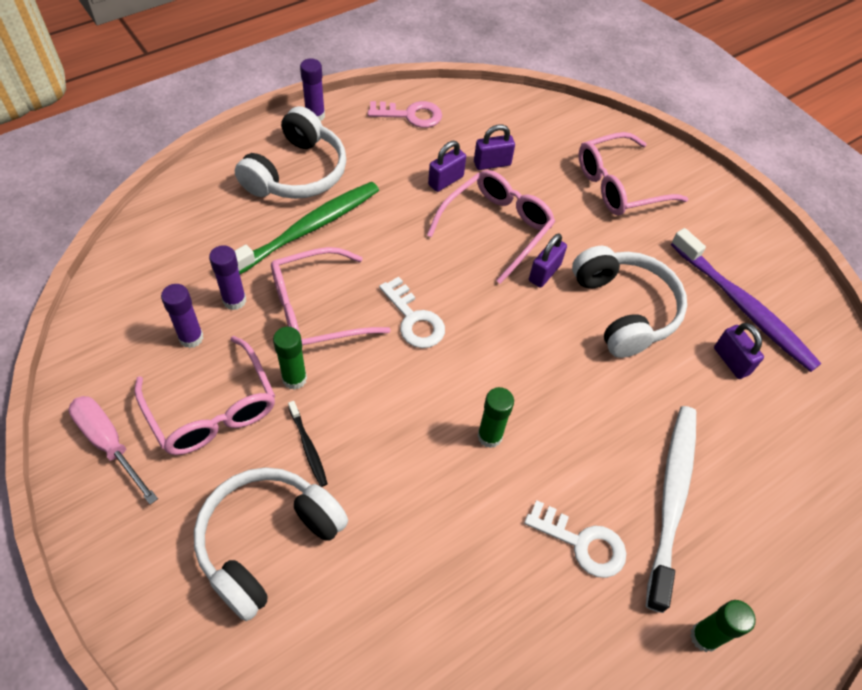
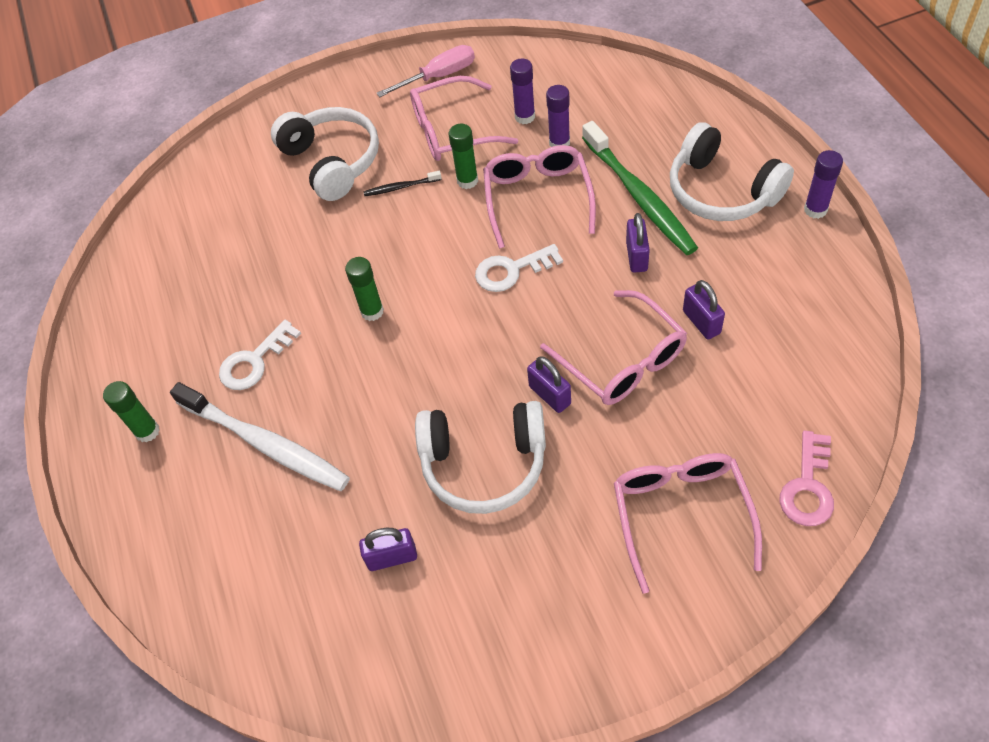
camera: 115 degrees right, 0 degrees up
pink key [368,101,442,128] -> pink key moved to [779,431,834,526]
purple padlock [474,124,515,170] -> purple padlock moved to [626,213,650,273]
purple toothbrush [671,228,821,372] -> none

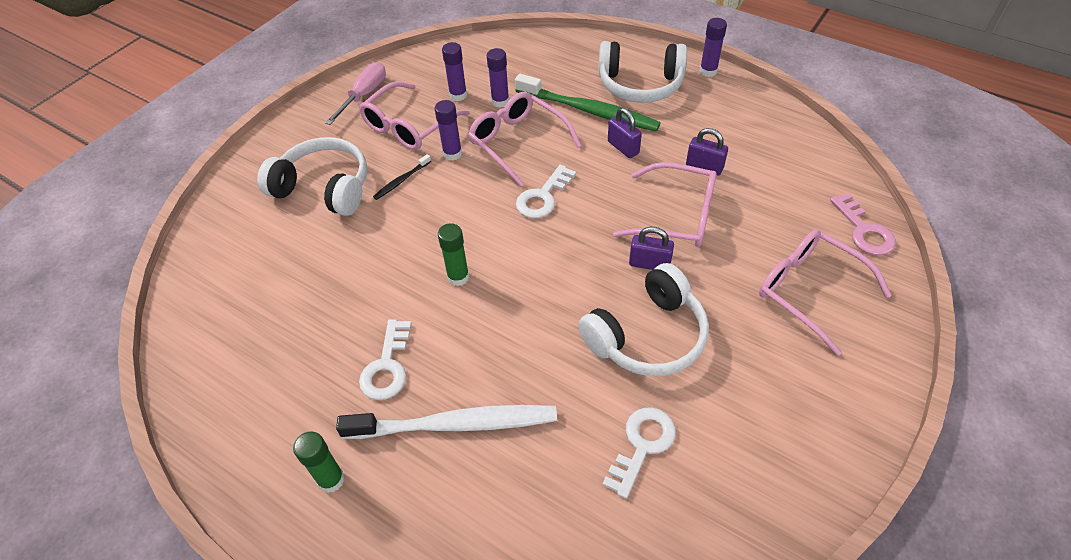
camera: 40 degrees left, 5 degrees down
purple padlock [359,528,417,571] -> white key [602,407,676,499]
green glue stick [449,124,478,189] -> purple glue stick [435,100,462,161]

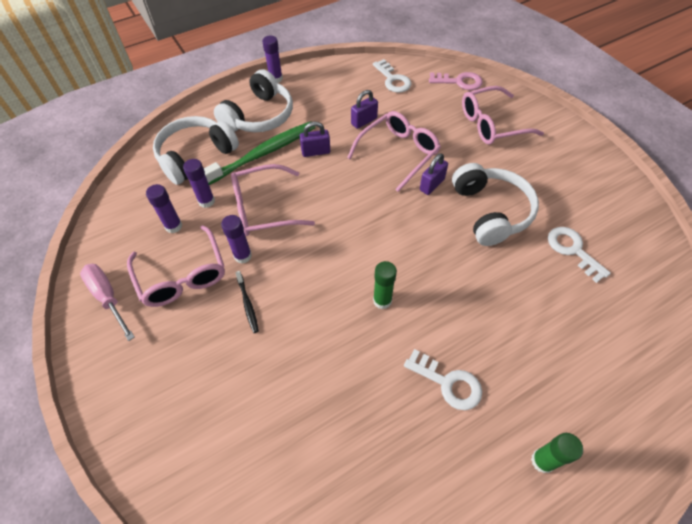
camera: 65 degrees left, 5 degrees up
white headphones [257,137,368,216] -> white headphones moved to [153,116,239,185]
white toothbrush [336,405,557,439] -> none
white key [516,165,576,218] -> white key moved to [373,59,411,93]

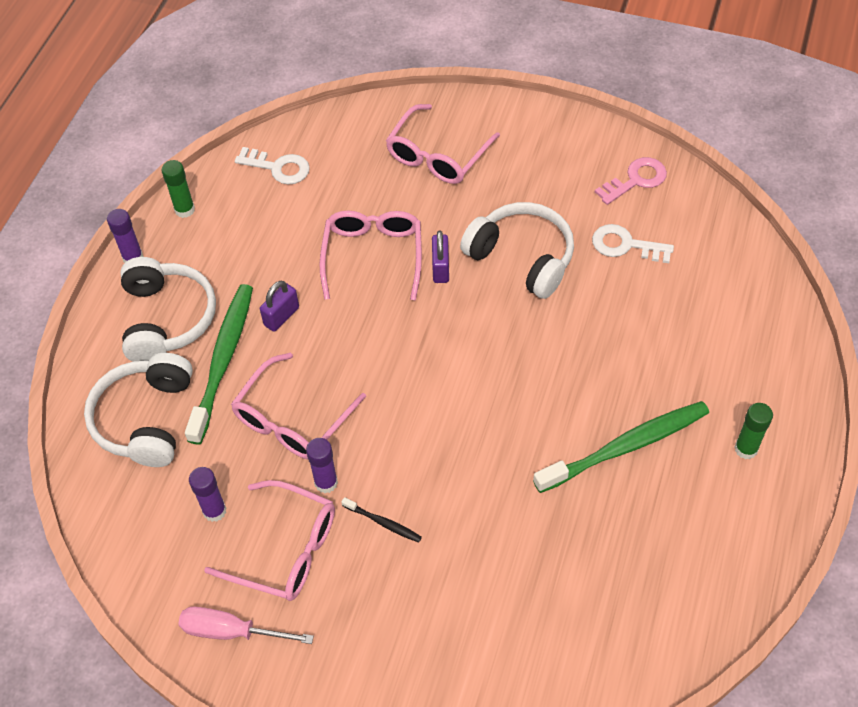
camera: 40 degrees left, 0 degrees up
purple glue stick [183,159,215,208] -> none
purple padlock [351,90,378,129] -> none
green glue stick [373,261,397,309] -> green glue stick moved to [161,160,195,218]
white key [404,349,482,410] -> green toothbrush [533,401,709,493]
pink key [429,72,483,90] -> pink key moved to [595,157,667,205]

